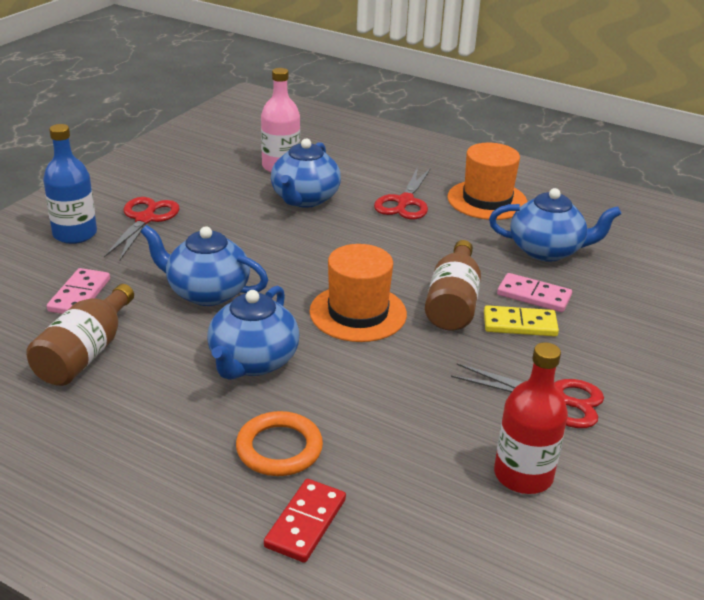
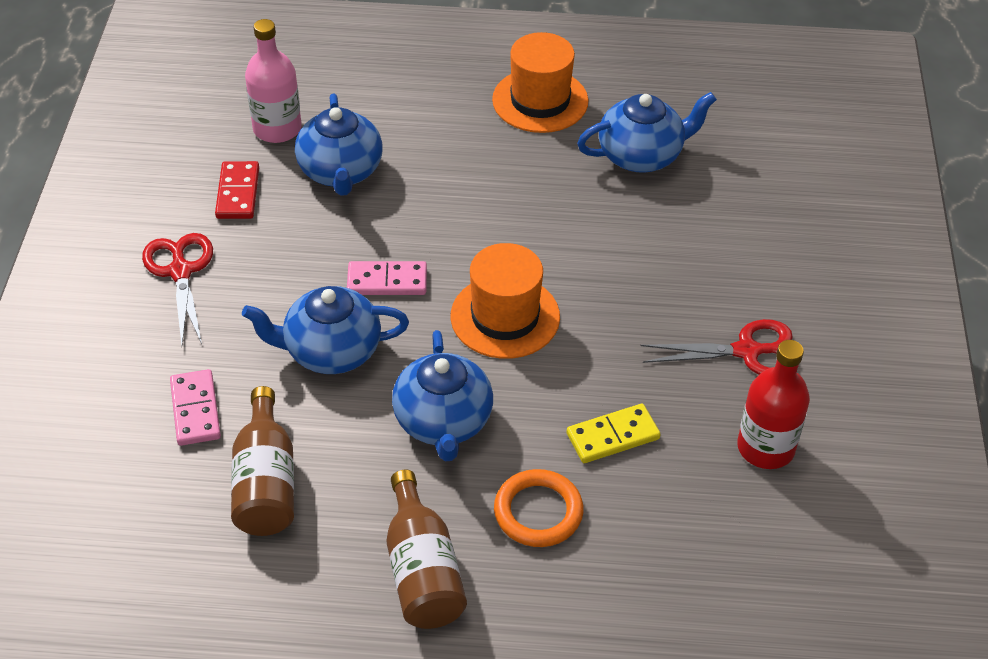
camera: 25 degrees left, 15 degrees up
blue bottle [43,124,97,244] -> none
red domino [264,479,346,563] -> red domino moved to [215,161,259,219]
red scissors [374,167,431,219] -> none
brown bottle [425,240,481,331] -> brown bottle moved to [386,470,467,629]
yellow domino [484,305,559,336] -> yellow domino moved to [567,404,661,463]
pink domino [497,273,572,312] -> pink domino moved to [347,261,427,295]

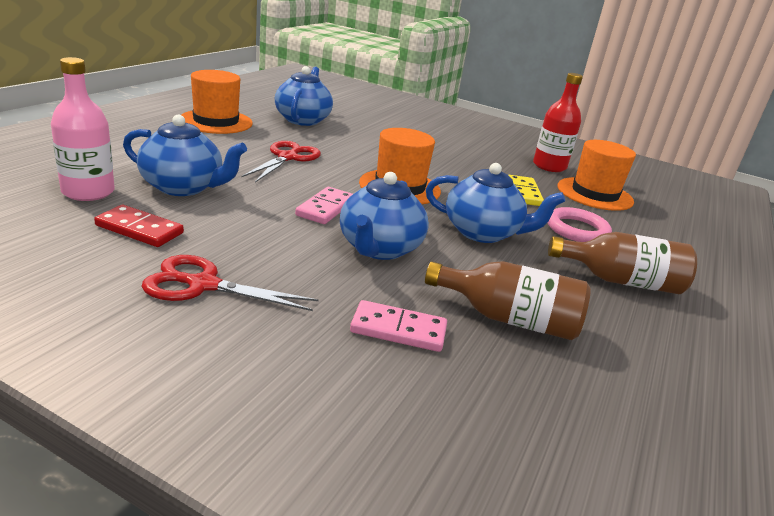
camera: 70 degrees left, 20 degrees down
orange ring [494,469,583,547] -> pink ring [547,207,612,242]
red scissors [641,319,799,374] -> red scissors moved to [241,141,321,183]
none -> orange hat [557,140,636,211]

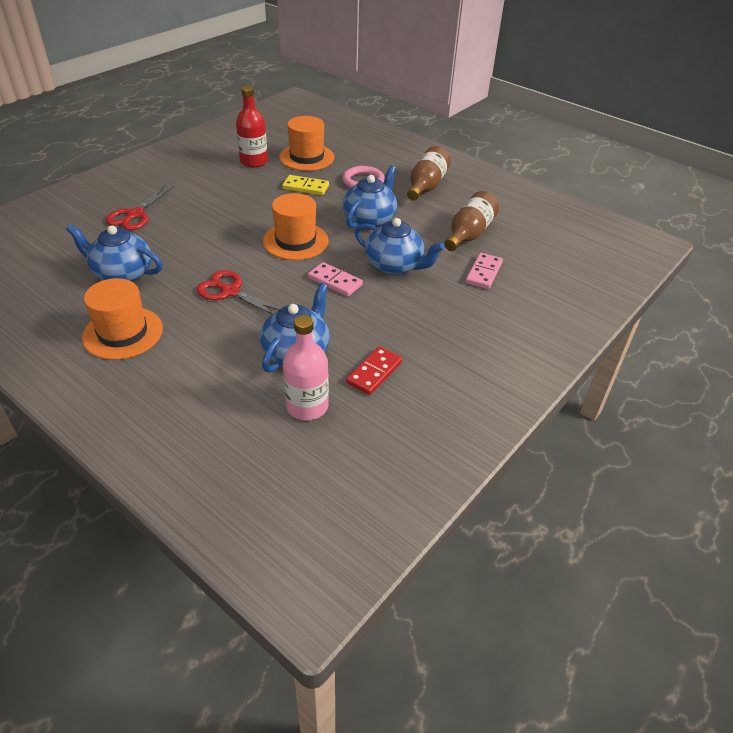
camera: 75 degrees left, 15 degrees up
red scissors [141,255,319,311] -> red scissors moved to [106,185,174,230]

